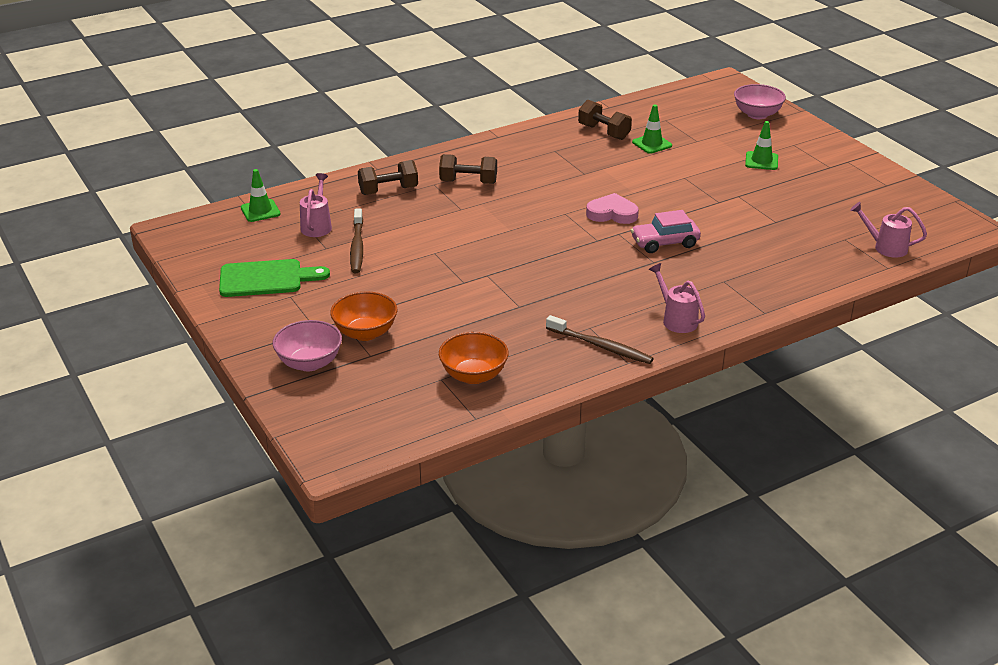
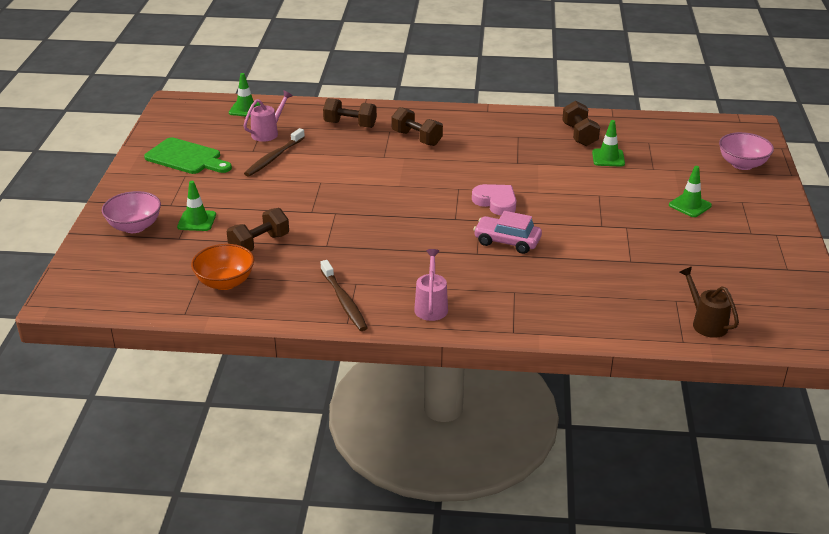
camera: 35 degrees right, 0 degrees up
orange bowl [330,291,397,341] -> green traffic cone [177,181,216,231]
pink watering can [850,202,927,258] -> brown watering can [680,267,739,338]
none -> brown dumbbell [227,208,289,251]

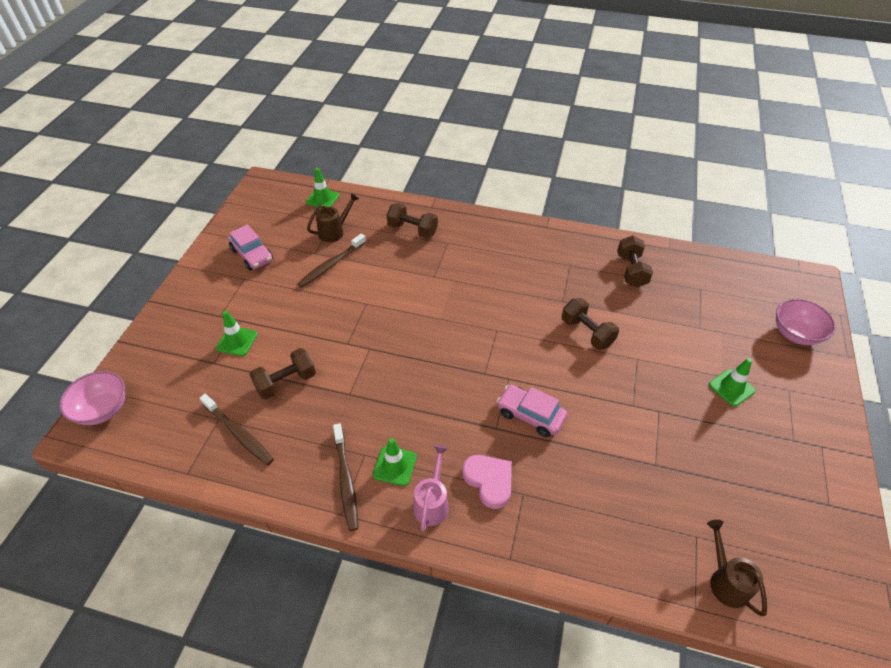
camera: 10 degrees right, 15 degrees up
pink bowl [102,191,161,233] -> pink bowl moved to [60,371,125,425]
green cutting board [144,138,232,174] -> pink car [228,225,273,270]
orange bowl [191,244,254,290] -> brown toothbrush [199,394,274,465]
pink watering can [243,90,292,142] -> brown watering can [307,193,359,242]
brown dumbbell [391,107,443,146] -> brown dumbbell moved to [562,298,619,350]
pink heart [472,184,516,215] -> pink heart moved to [462,455,512,509]
green traffic cone [592,120,625,167] -> green traffic cone moved to [373,438,417,486]

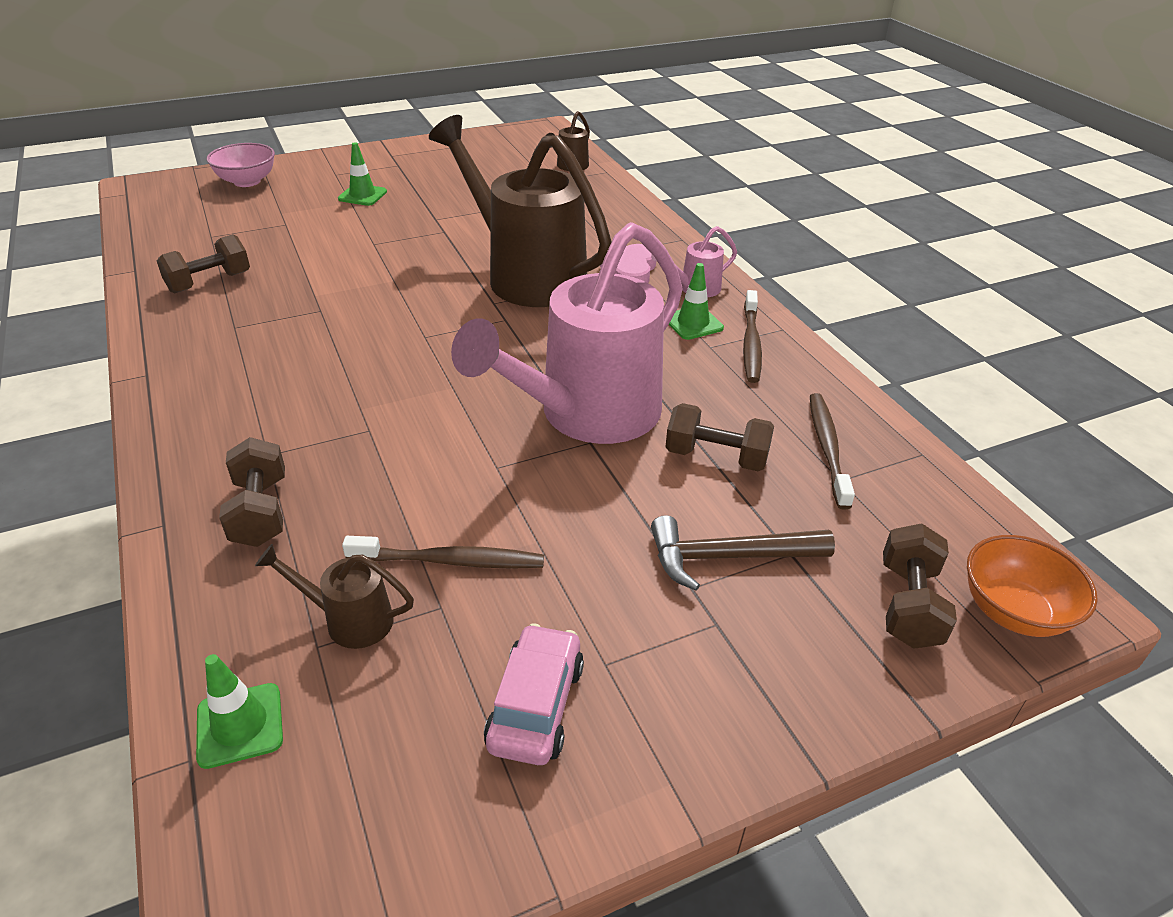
camera: 130 degrees left, 10 degrees down
pink bowl [60,371,125,425] -> orange bowl [967,535,1098,637]
green traffic cone [216,311,258,356] -> brown hammer [651,515,835,591]
brown toothbrush [333,423,359,531] -> brown toothbrush turned 150 degrees clockwise [743,290,762,383]
pink car [497,385,567,437] -> brown watering can [429,115,612,307]
brown dumbbell [562,298,619,350] -> brown dumbbell moved to [883,524,957,649]
none -> pink watering can [451,222,683,444]

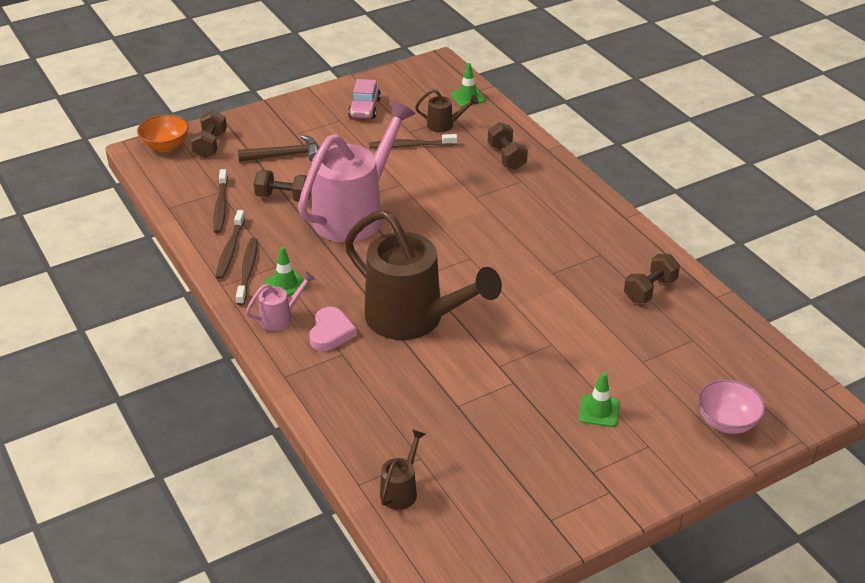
camera: 175 degrees right, 0 degrees up
none -> brown toothbrush [216,210,245,279]

